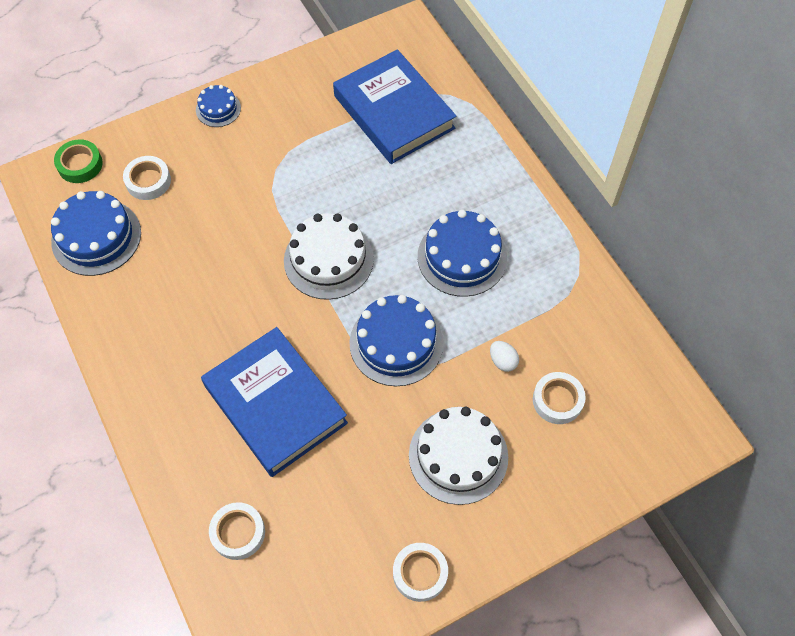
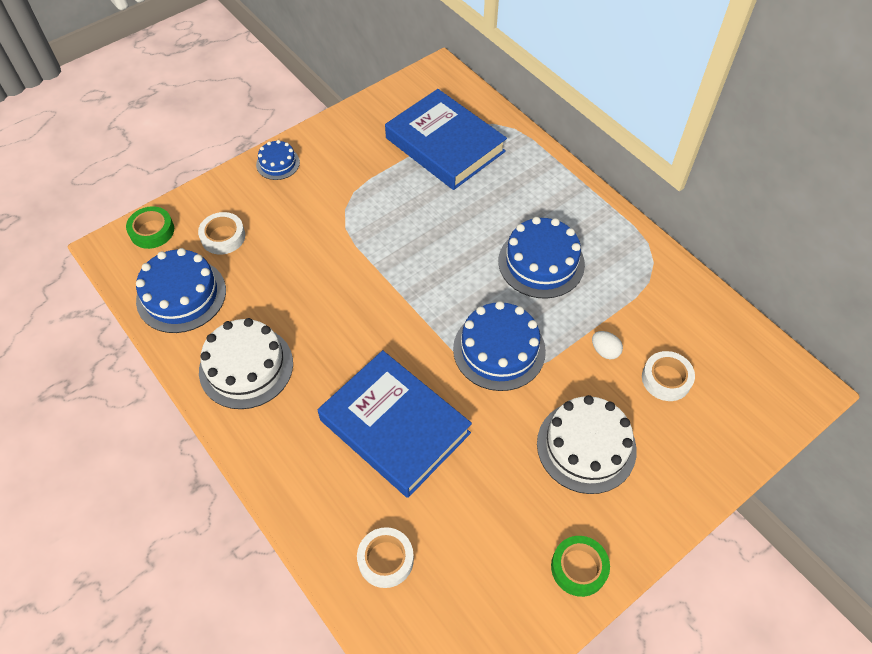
camera: 10 degrees left, 5 degrees down
white cake [284,213,374,300] -> white cake moved to [199,318,293,409]
white tape [393,543,448,602] -> green tape [551,536,610,597]

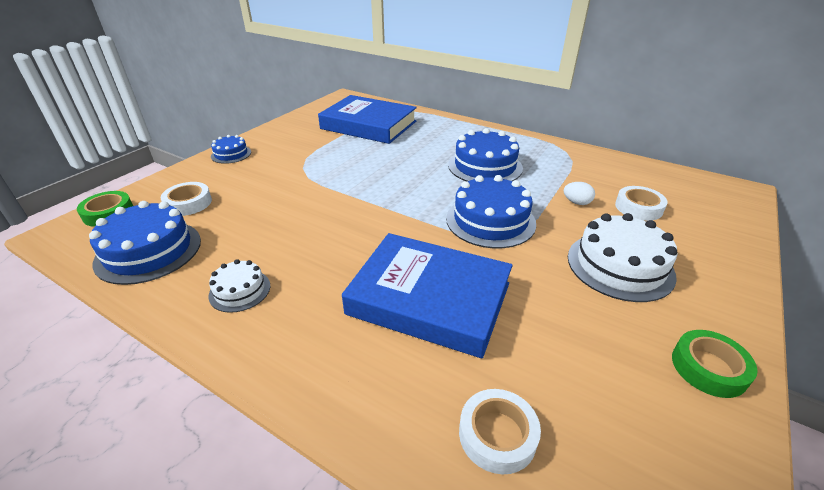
camera: 20 degrees left, 20 degrees down
white cake [199,318,293,409] -> white cake [208,259,270,313], size x0.55

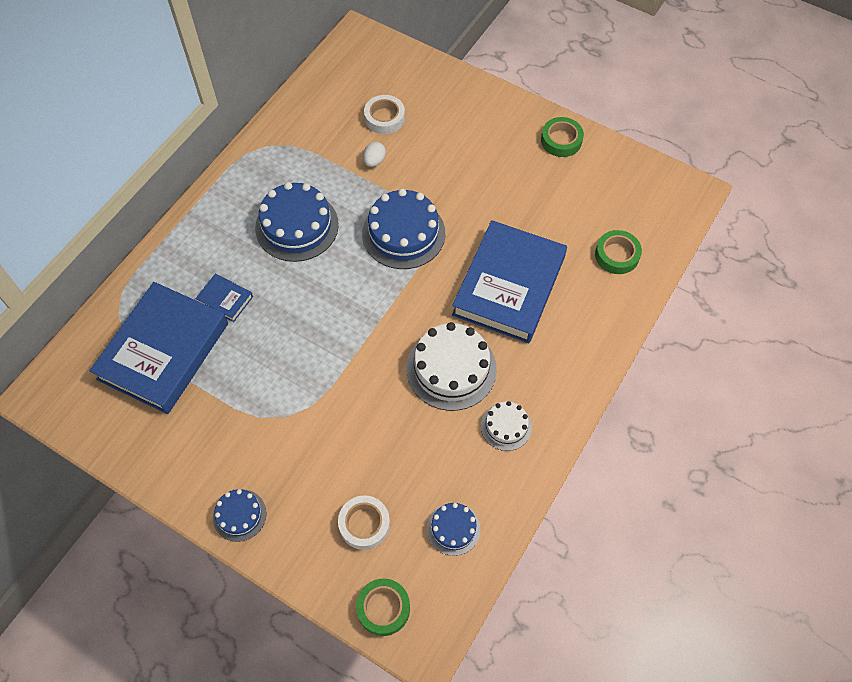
camera: 90 degrees left, 25 degrees up
blue cake [89,201,201,285] -> blue cake [427,503,480,556], size x0.55
white tape [459,389,541,474] -> green tape [595,230,642,274]
white cake [568,213,678,302] -> white cake moved to [407,322,497,411]
none -> blue book [195,273,253,322]

